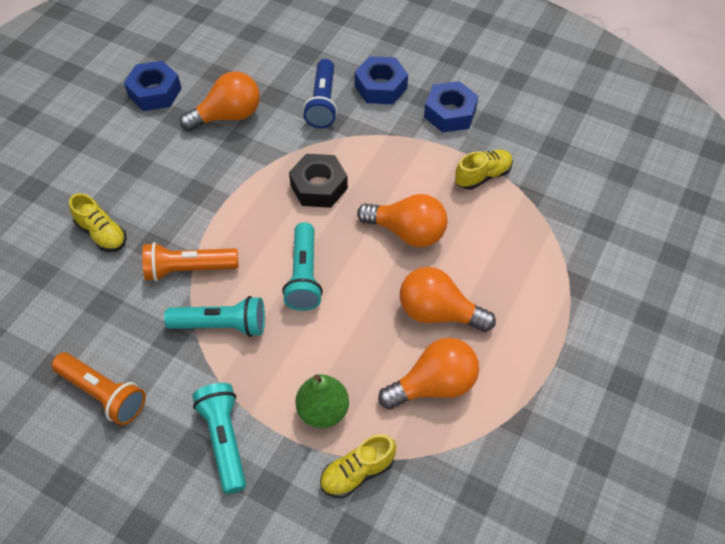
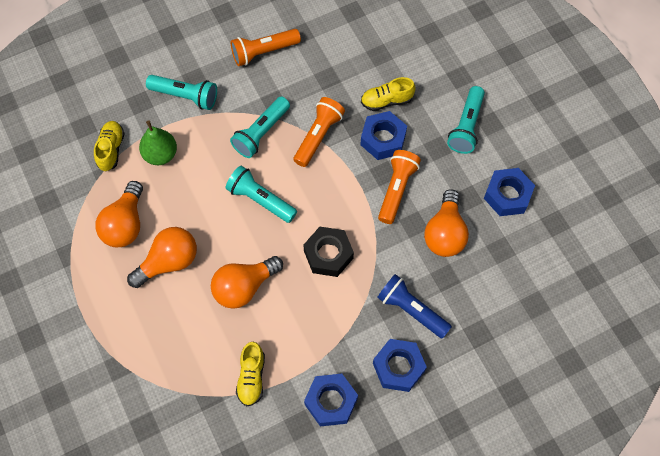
camera: 125 degrees right, 10 degrees up
none -> blue nut [360,111,407,160]
none -> orange flashlight [378,150,421,224]
none -> turquoise flashlight [447,86,485,154]

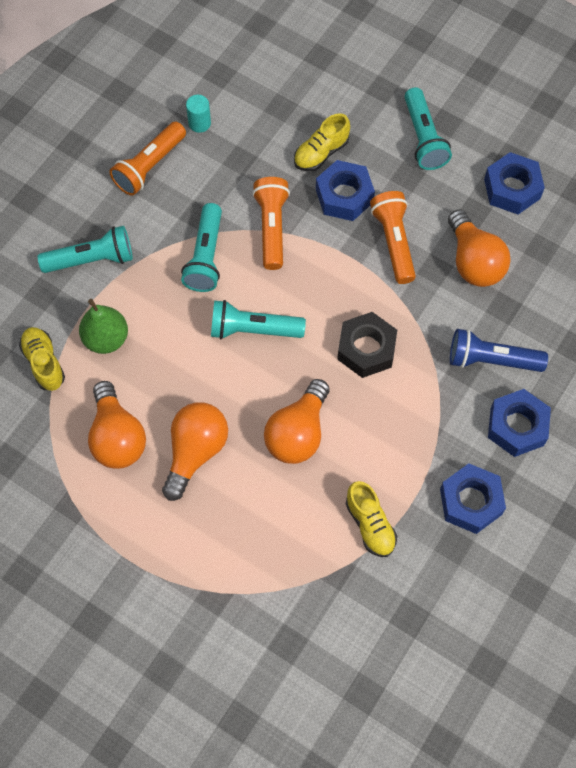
camera: 30 degrees left, 0 degrees up
none -> turquoise cylinder [186,95,211,133]

